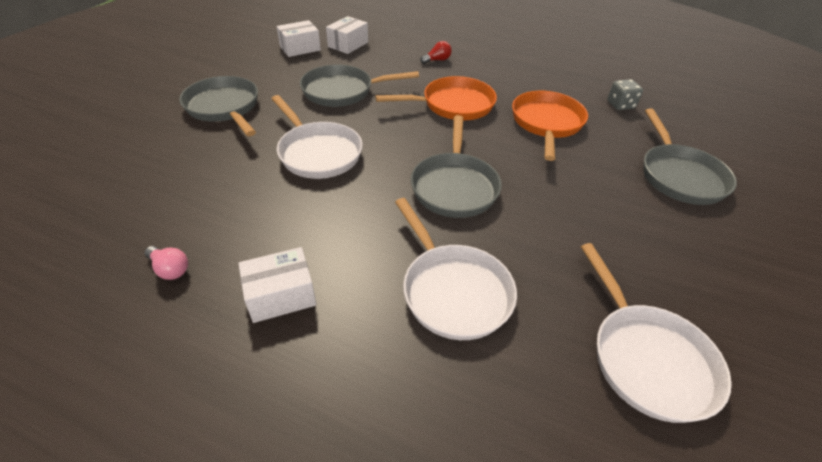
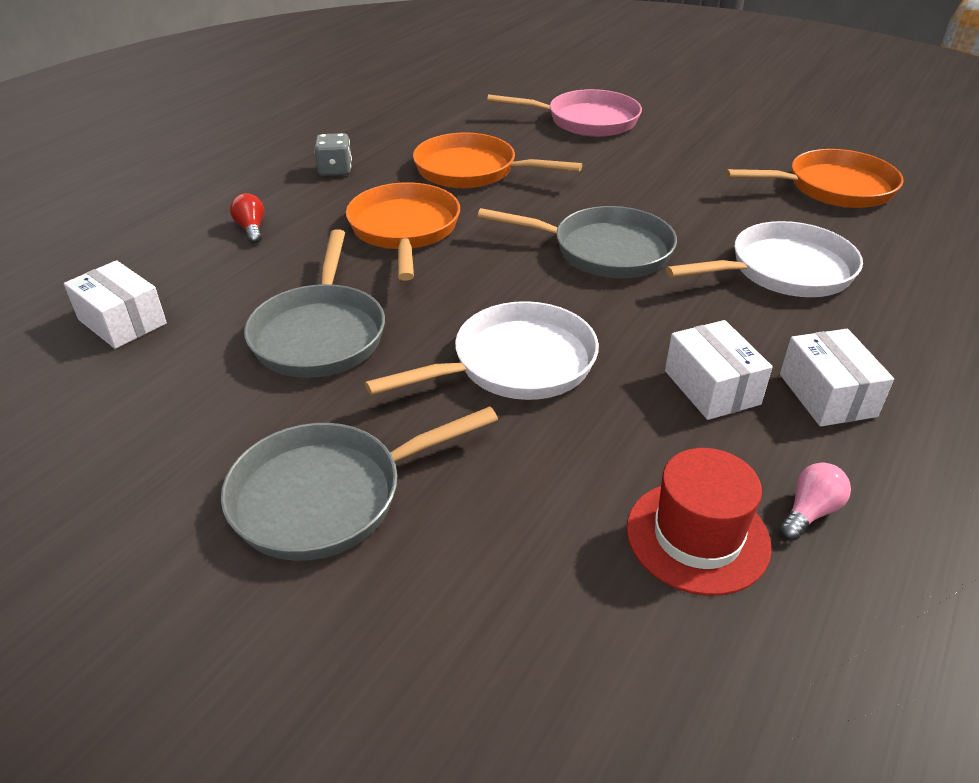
camera: 80 degrees left, 5 degrees down
white box [276,20,321,57] -> white box moved to [665,320,773,420]
white pan [581,243,732,423] -> orange pan [725,149,904,208]
grey dice [607,79,643,110] -> grey dice moved to [314,133,352,176]
grey pan [643,108,737,205] -> pink pan [487,89,642,137]
none -> red hat [627,448,772,596]

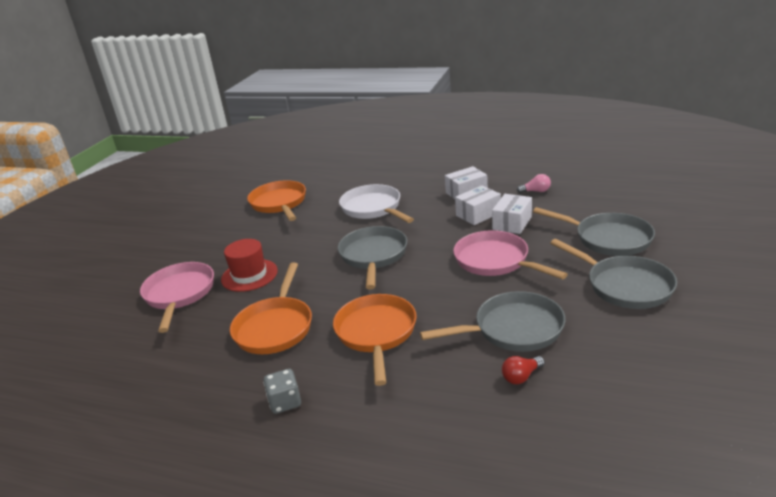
camera: 100 degrees left, 10 degrees down
white box [64,260,167,349] -> white box moved to [492,194,532,234]
red light bulb [230,193,264,244] -> red light bulb moved to [502,356,545,384]
orange pan [346,182,460,281] -> orange pan turned 105 degrees clockwise [333,294,417,386]
white pan [365,301,599,400] -> pink pan [453,230,568,279]
red hat [627,448,772,596] -> red hat moved to [221,239,278,292]
pink light bulb [779,463,851,540] -> pink light bulb turned 150 degrees clockwise [517,174,551,193]
none -> grey pan [533,207,655,256]

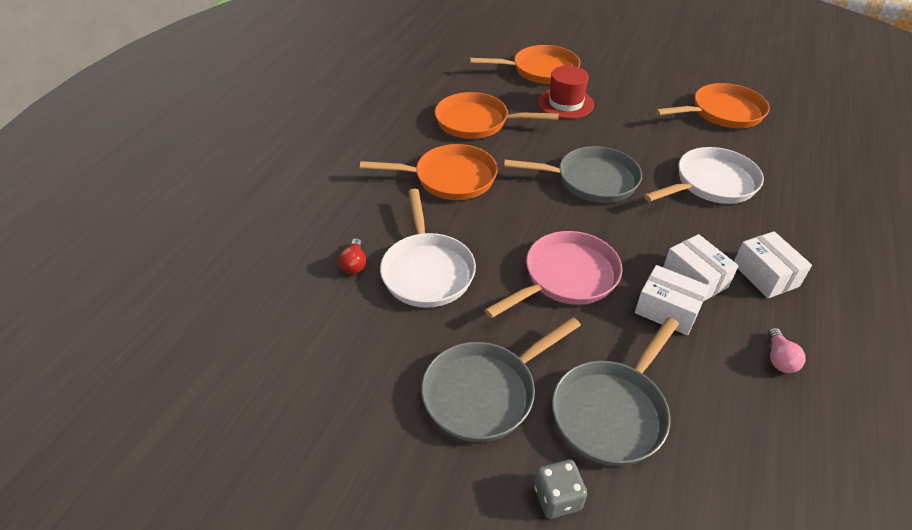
camera: 90 degrees right, 15 degrees up
pink pan [140,262,214,333] -> orange pan [470,45,580,84]
grey dice [263,369,301,414] -> grey dice moved to [534,460,587,519]
grey pan [420,291,565,352] -> white pan [380,189,476,308]
red light bulb [502,356,545,384] -> red light bulb turned 150 degrees counterclockwise [338,238,366,274]

